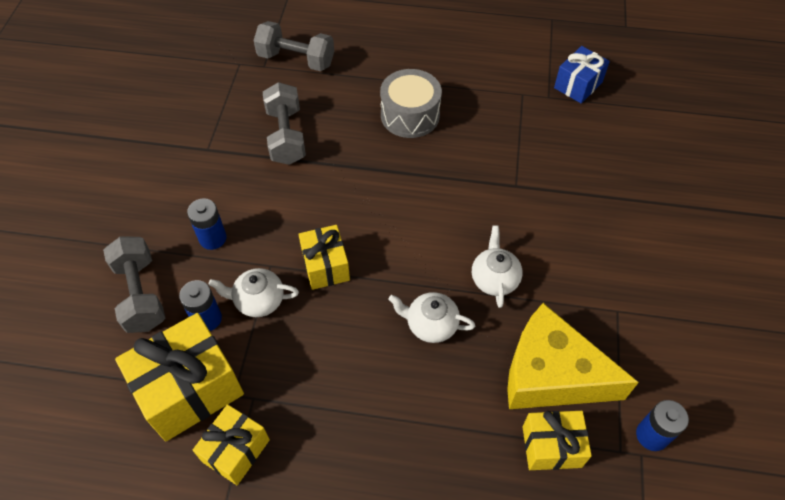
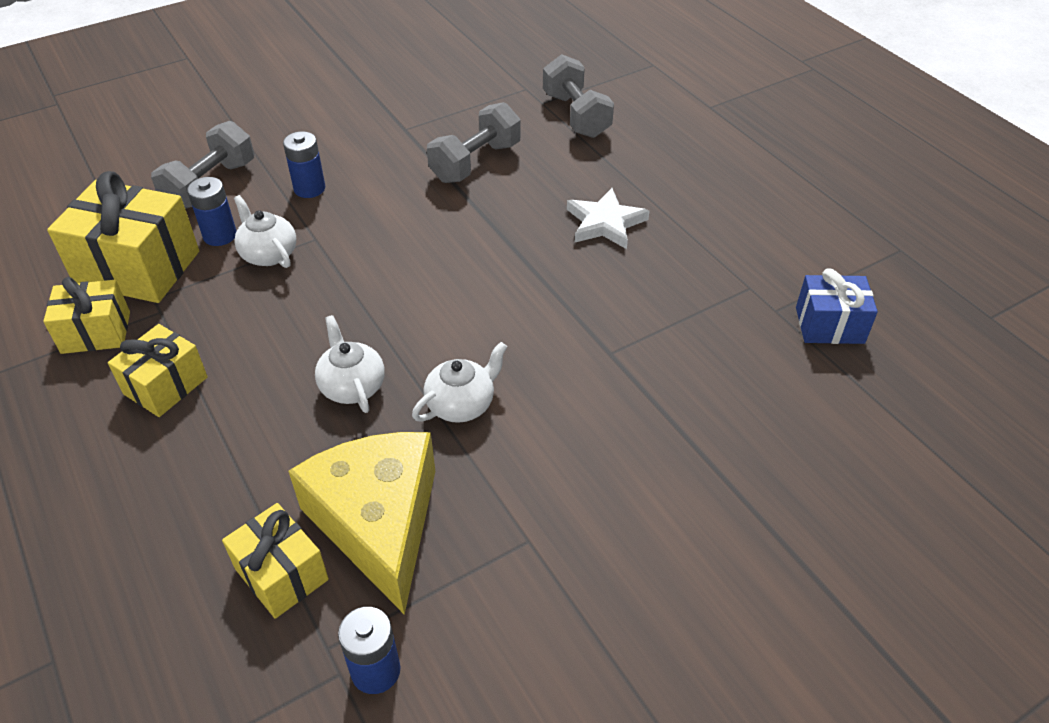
camera: 50 degrees right, 10 degrees down
yellow gift [298,225,350,290] -> yellow gift moved to [108,324,208,417]
grey drum [380,69,442,138] -> white star [567,188,649,249]

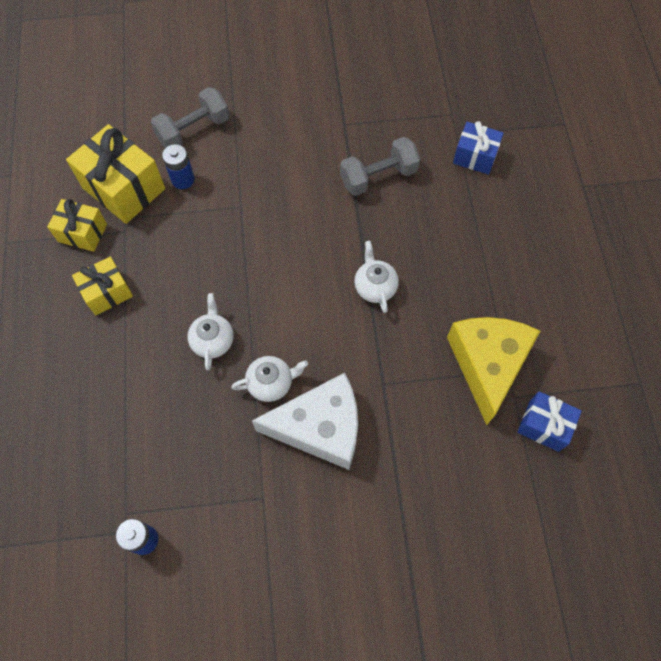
camera: 25 degrees right, 20 degrees up
yellow gift [222,503,329,619] -> none
white teapot [234,195,296,268] -> white teapot moved to [354,241,399,313]
blue battery [283,131,325,198] -> none
yellow cheese [288,432,435,615] -> yellow cheese moved to [447,317,540,425]
grey dumbbell [543,54,614,138] -> blue gift [453,121,504,175]
white star [567,188,649,249] -> none
none -> white cheese [252,373,358,470]

